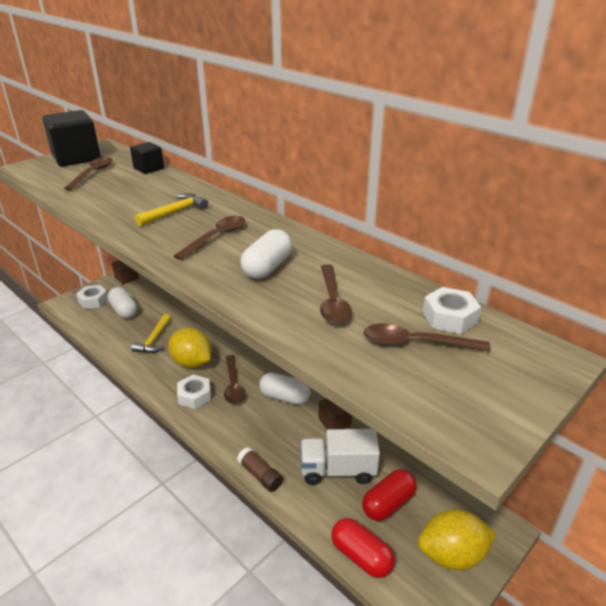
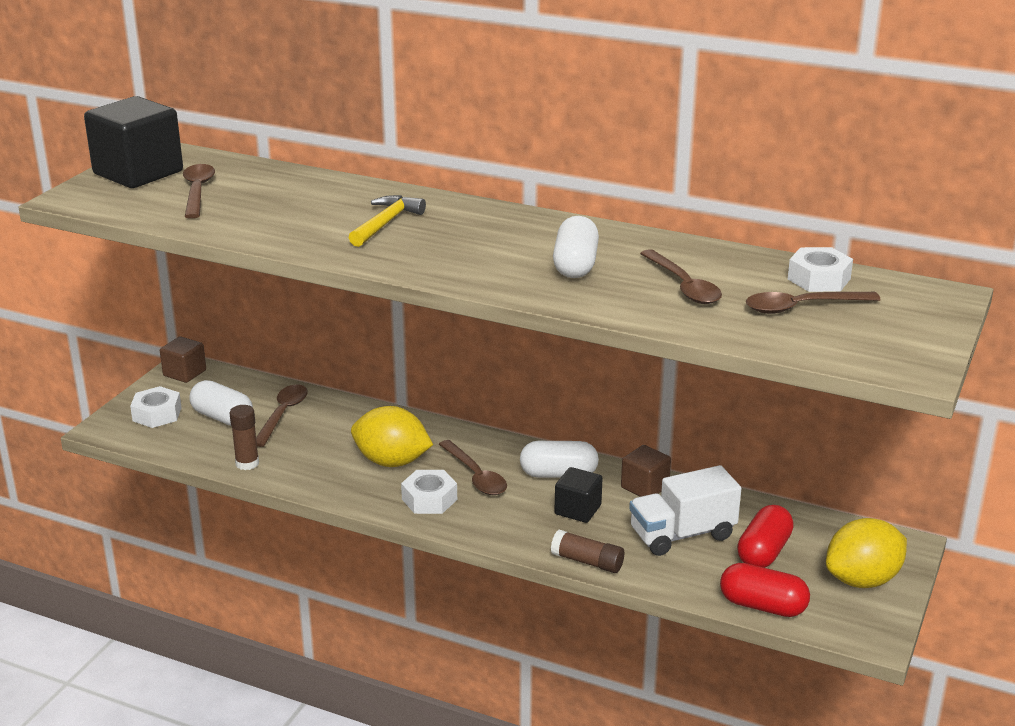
camera: 20 degrees left, 5 degrees down
black cube [130,142,164,174] -> black cube moved to [555,467,602,523]
yellow hammer [131,314,171,353] -> none
brown spoon [174,216,245,260] -> brown spoon moved to [256,384,308,447]
none -> brown glue stick [230,405,259,470]

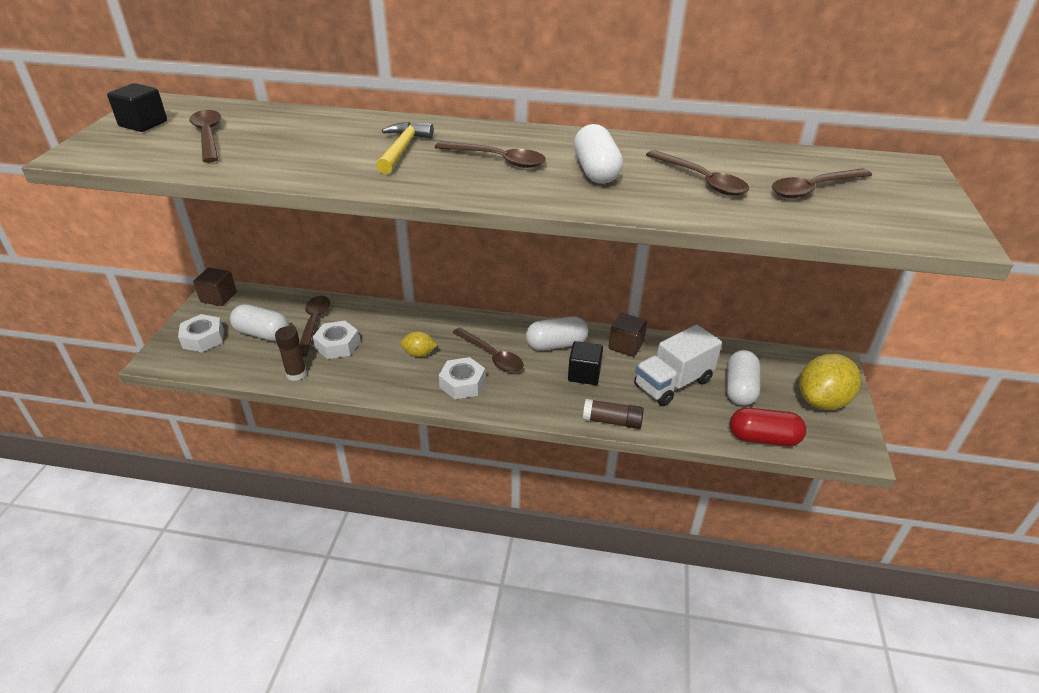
camera: 15 degrees left, 10 degrees up
black cube [84,96,183,188] -> black cube [107,83,167,132], size x0.54
yellow lemon [351,406,433,467] -> yellow lemon [401,331,437,357], size x0.51
red capsule [737,505,794,568] -> white capsule [726,350,760,406]
white nut [788,247,853,292] -> white nut moved to [313,321,360,359]
none -> brown spoon [434,141,546,168]

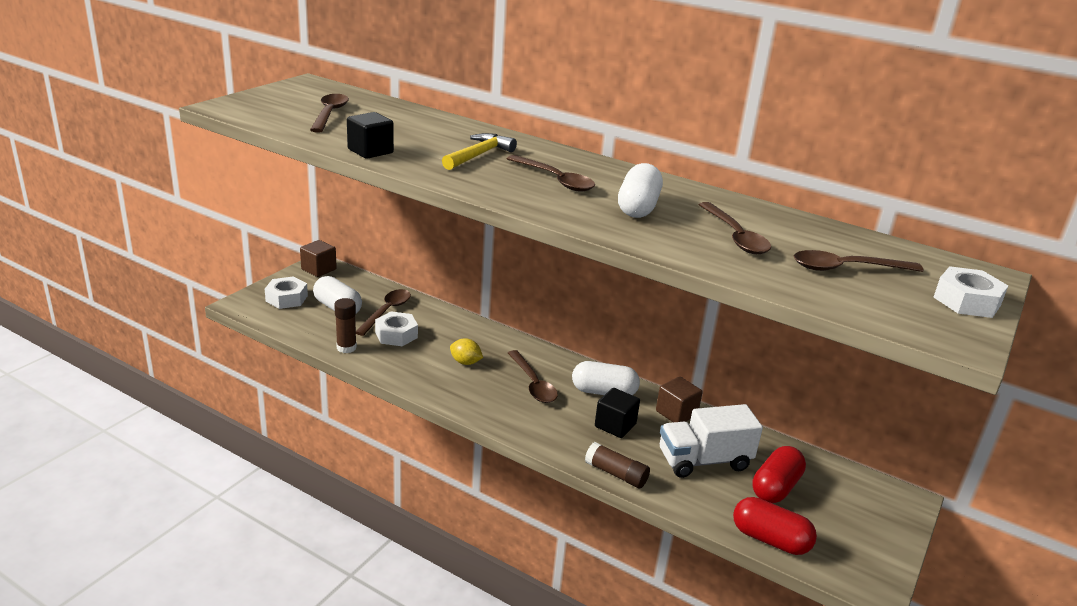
camera: 20 degrees right, 10 degrees down
black cube [107,83,167,132] -> black cube moved to [347,112,394,159]
white nut [439,357,485,399] -> white nut moved to [933,266,1008,318]
white capsule [726,350,760,406] -> red capsule [752,446,806,503]
yellow lemon [799,354,861,410] -> none

